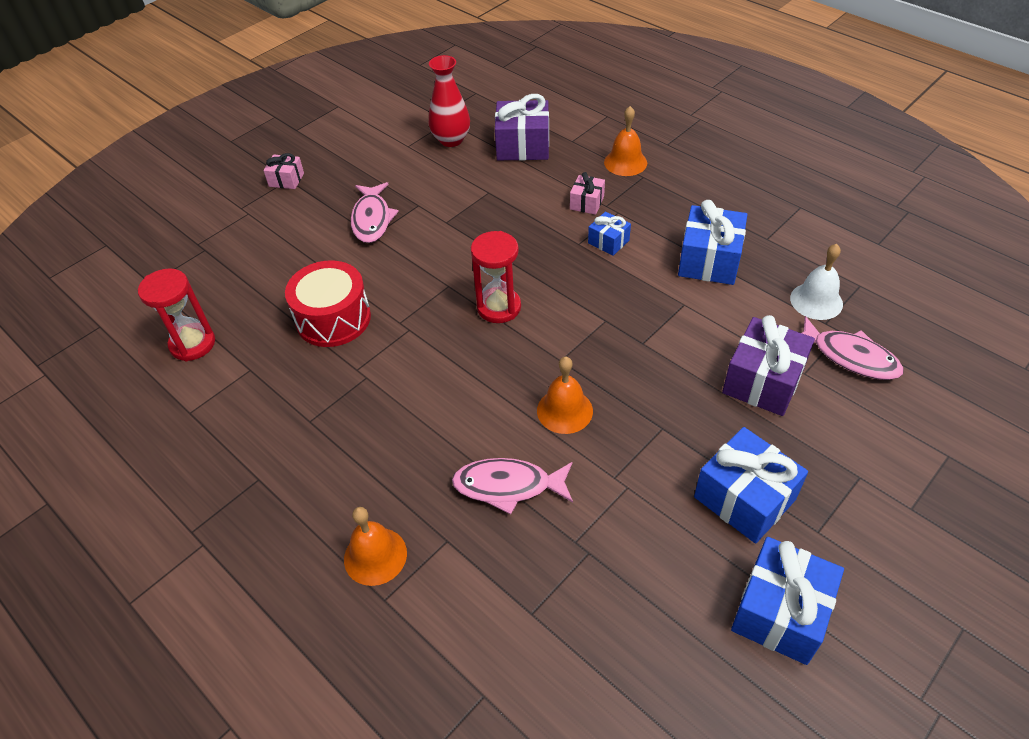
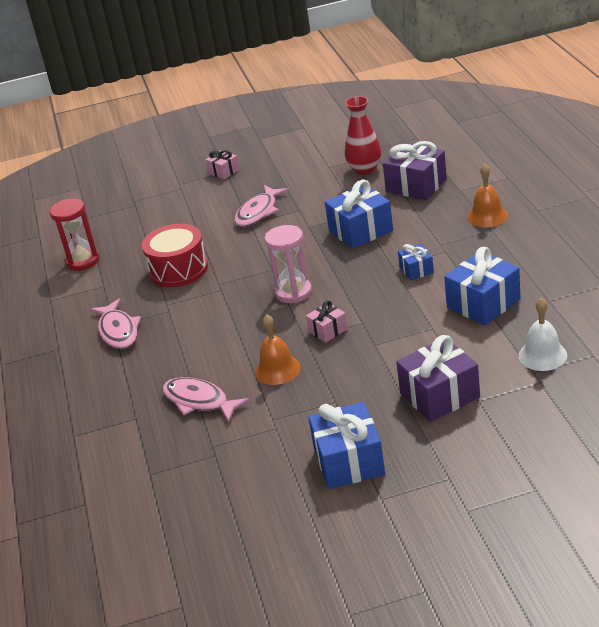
camera: 35 degrees right, 15 degrees down
orange bell [344,507,407,586] -> none
red hourglass [471,231,521,323] -> pink hourglass [265,225,312,303]
pink gift [570,172,605,215] -> pink gift moved to [306,301,348,343]
blue gift [731,537,844,665] -> blue gift moved to [325,180,393,249]
pink fish [802,316,904,380] -> pink fish moved to [90,299,141,349]

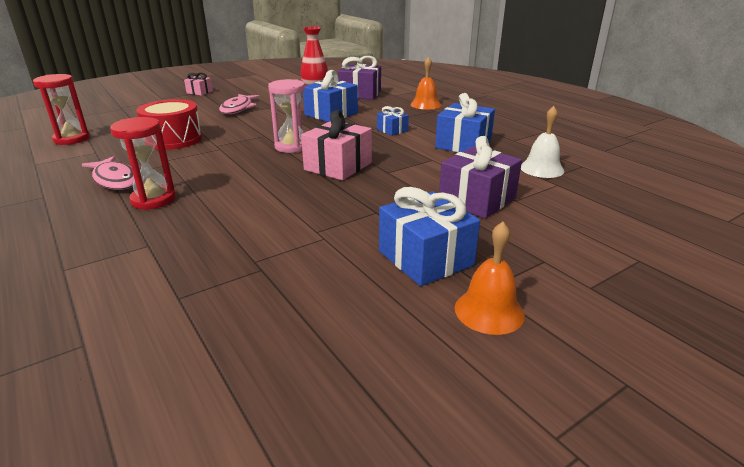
camera: 25 degrees left, 5 degrees down
pink fish [162,377,250,422] -> none
orange bell [255,315,301,385] -> orange bell moved to [455,222,525,335]
pink gift [306,301,348,343] -> pink gift [301,110,372,180], size x1.86
none -> red hourglass [110,117,176,210]

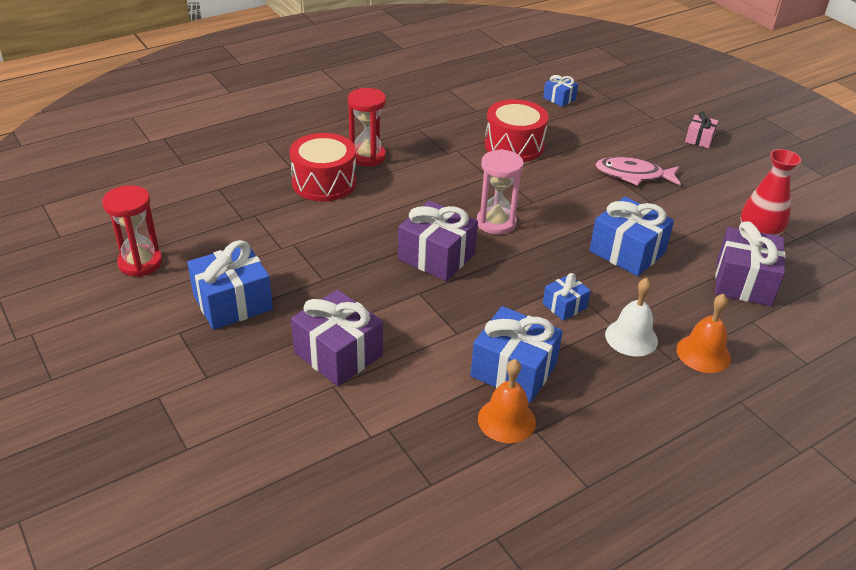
camera: 90 degrees right, 10 degrees up
red hourglass [33,74,90,145] -> red hourglass moved to [102,185,163,277]
pink fish [82,156,141,190] -> none
pink gift [301,110,372,180] -> purple gift [398,201,478,281]
orange bell [455,222,525,335] -> orange bell moved to [478,359,536,443]
white bell [521,106,564,178] -> white bell moved to [605,278,658,357]
none -> red drum [289,133,356,201]
none -> blue gift [543,75,578,107]

